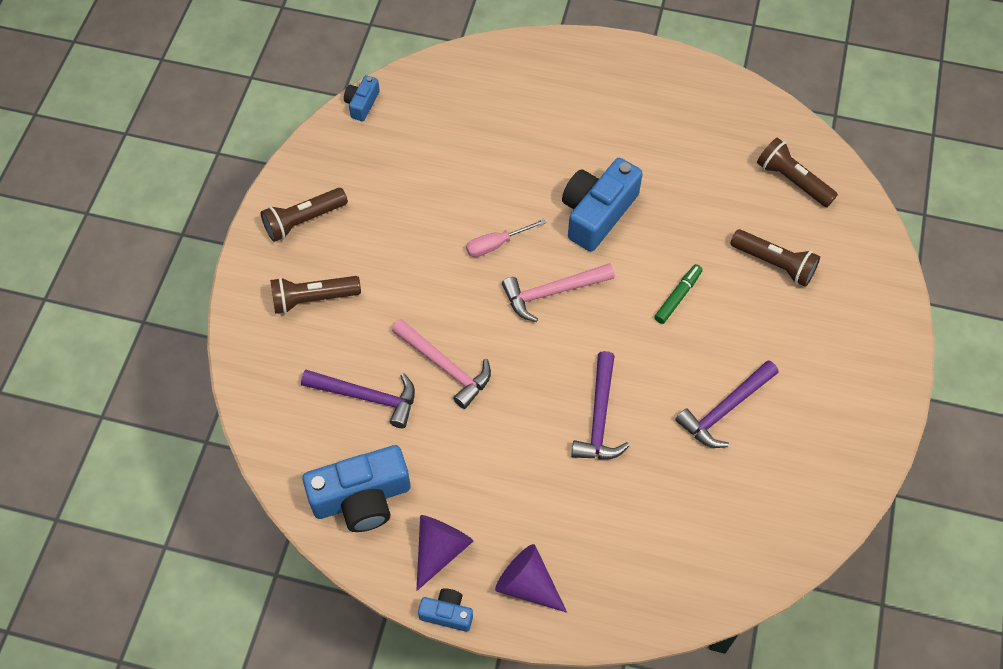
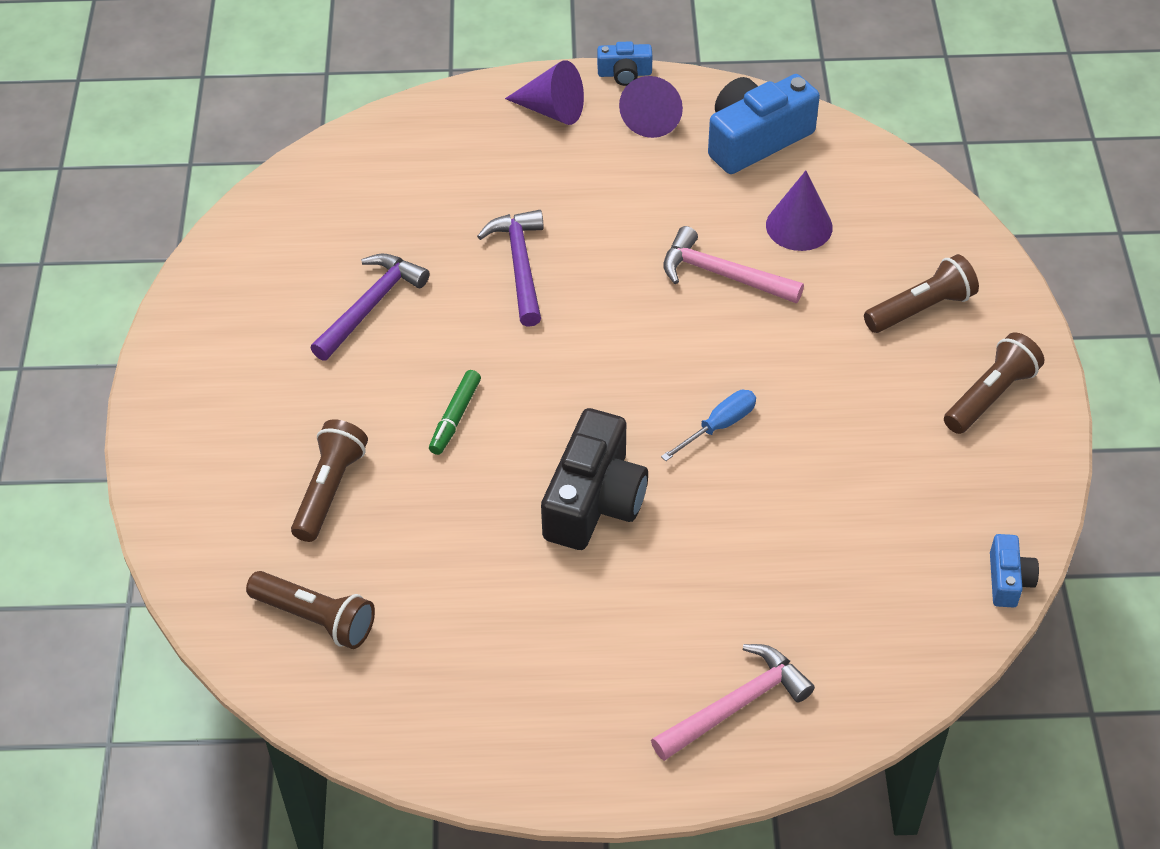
camera: 165 degrees right, 10 degrees down
purple hammer [301,370,415,428] -> purple cone [766,171,833,251]
pink screwdriver [466,219,546,257] -> blue screwdriver [661,390,756,461]
pink hammer [502,263,615,322] -> pink hammer moved to [651,644,815,761]
blue camera [562,158,643,252] -> black camera [541,408,648,550]
brown flashlight [730,229,820,287] -> brown flashlight turned 90 degrees clockwise [291,419,368,542]

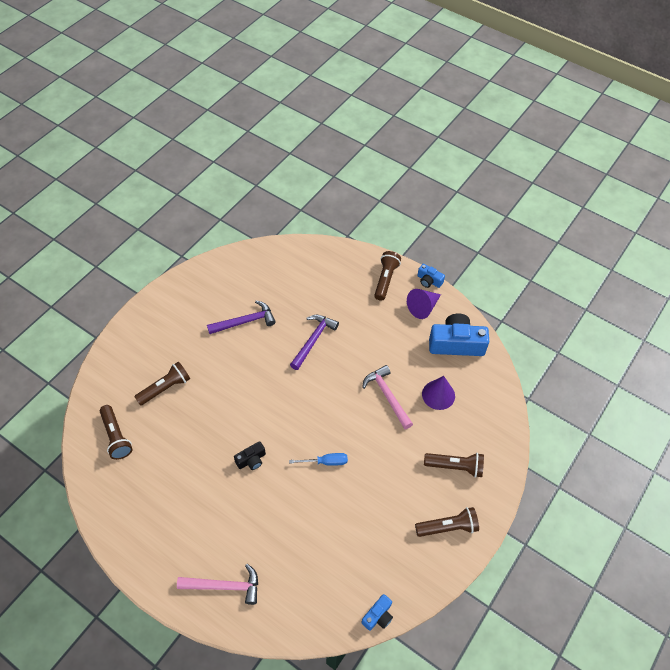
camera: 35 degrees right, 5 degrees up
green marker [429,370,481,455] -> none
purple cone [505,60,584,125] -> brown flashlight [374,251,401,301]
black camera [541,408,648,550] -> black camera [234,441,266,470], size x0.50

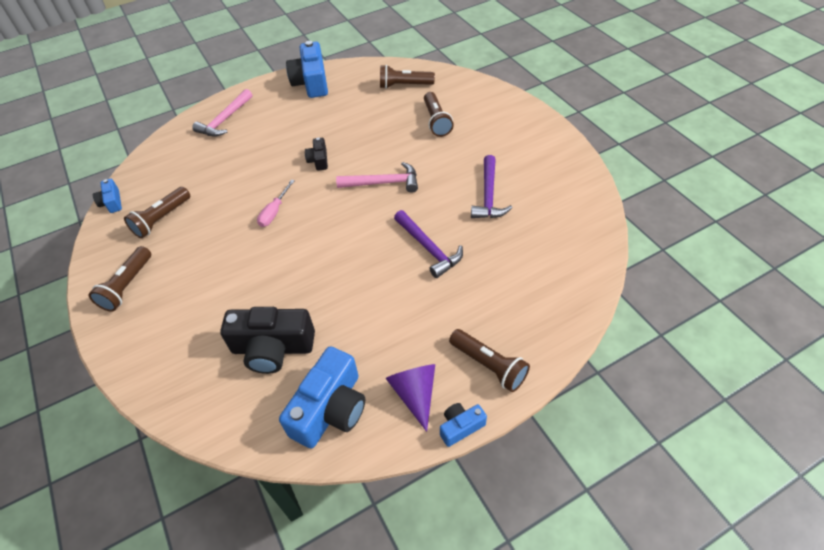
camera: 120 degrees right, 5 degrees down
blue screwdriver [289,453,348,466] -> pink screwdriver [257,180,295,227]
pink hammer [362,365,413,429] -> pink hammer moved to [336,162,418,193]
purple cone [422,376,455,410] -> black camera [220,307,315,374]
brown flashlight [424,453,484,478] -> brown flashlight moved to [124,187,190,238]
none -> blue camera [286,41,328,98]

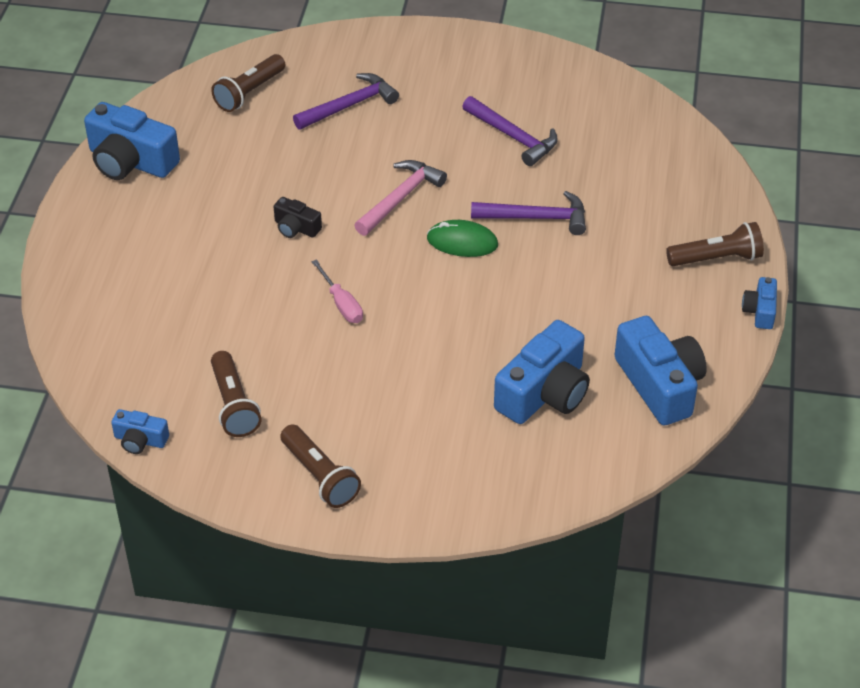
camera: 55 degrees left, 5 degrees down
pink hammer [192,89,253,137] -> none
black camera [220,307,315,374] -> blue camera [494,320,590,424]
purple cone [386,364,435,432] -> none
brown flashlight [424,92,454,137] -> purple hammer [293,73,399,130]
none -> green mouse [427,220,498,257]

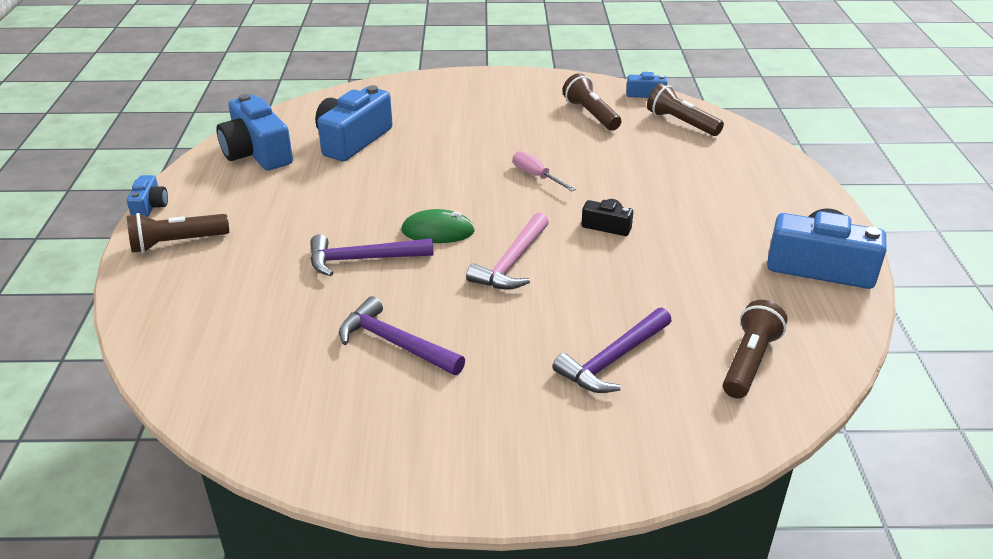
camera: 170 degrees right, 10 degrees down
brown flashlight [280,425,361,508] -> brown flashlight moved to [647,83,724,136]

